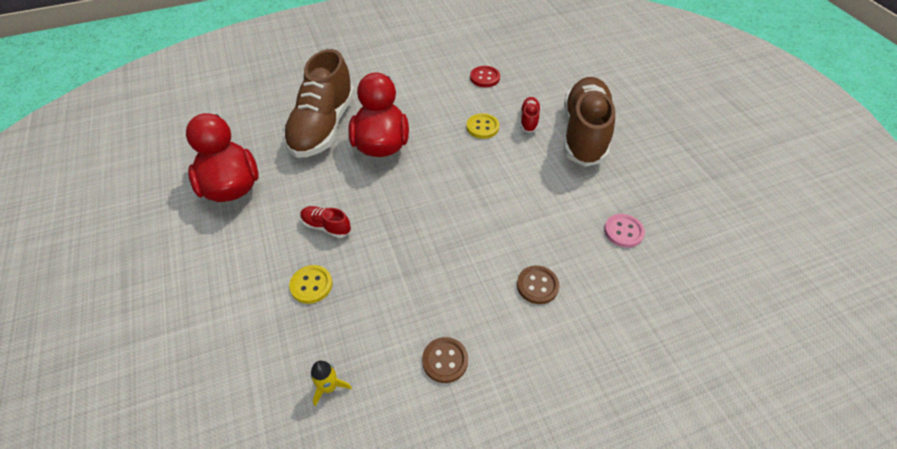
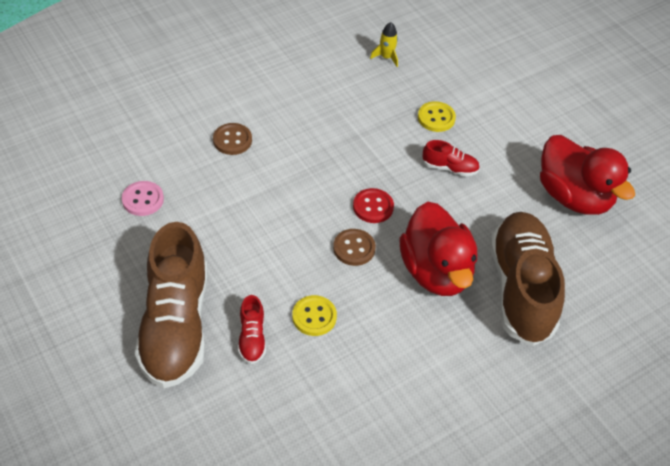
camera: 165 degrees right, 0 degrees up
brown button [422,337,468,383] -> brown button moved to [333,229,376,266]
red button [470,66,500,87] -> red button moved to [353,188,394,223]

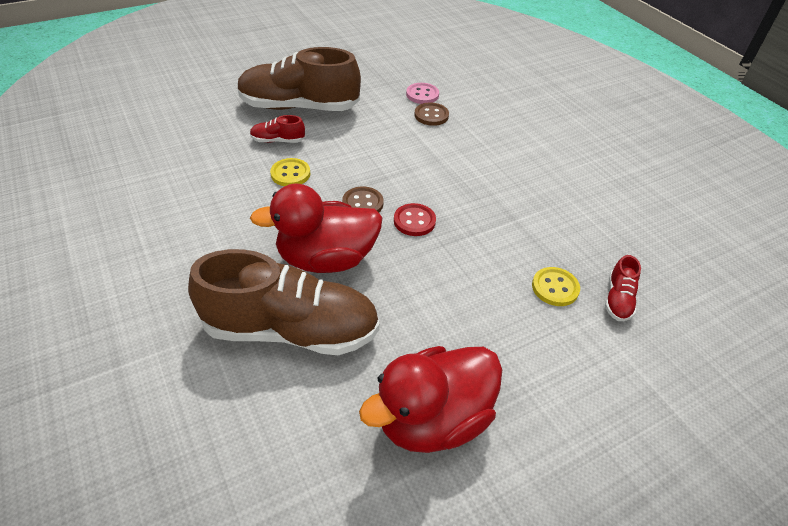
camera: 95 degrees right, 5 degrees down
brown button [213,123,252,155] -> brown button moved to [414,103,449,126]
yellow rocket [370,22,398,67] -> none
red shoe [422,140,480,176] -> red shoe moved to [605,255,641,321]

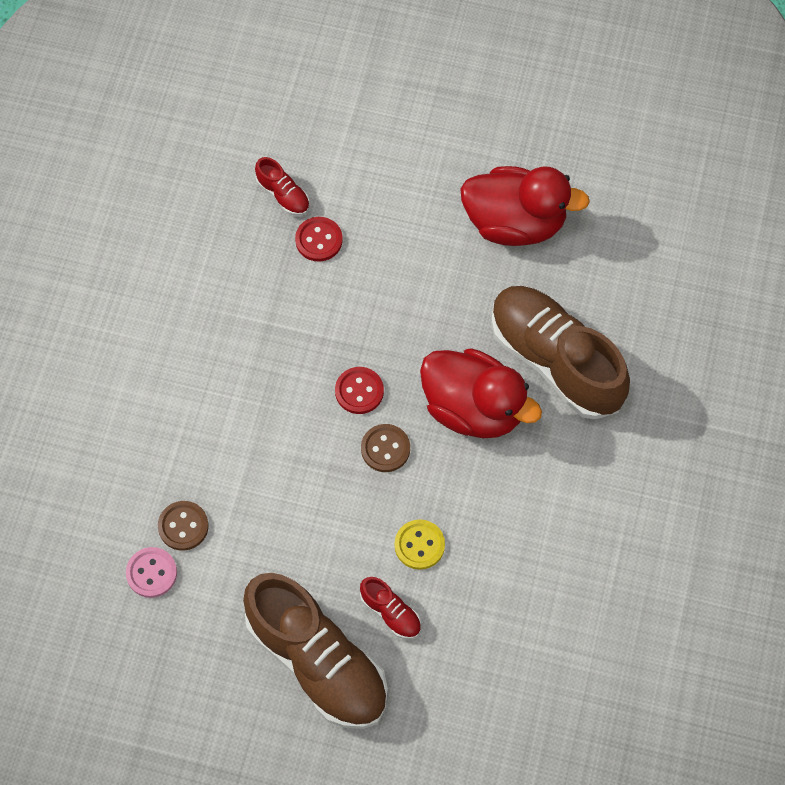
camera: 135 degrees left, 20 degrees up
yellow button [532,267,580,306] -> red button [295,217,343,262]
red shoe [605,255,641,321] -> red shoe turned 75 degrees clockwise [255,157,310,216]

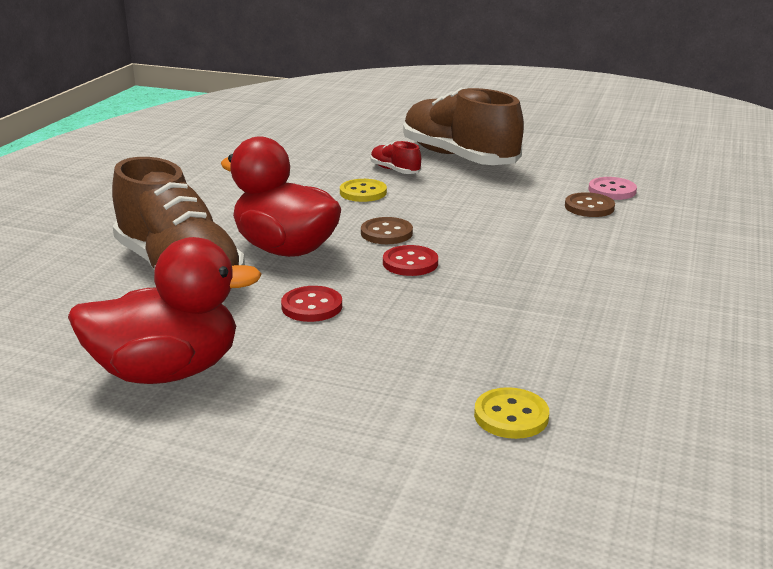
camera: 175 degrees left, 40 degrees down
red shoe [255,157,310,216] -> yellow button [474,387,549,439]
red button [295,217,343,262] -> red button moved to [281,286,342,322]
red duck [460,166,590,246] -> red duck turned 150 degrees clockwise [68,237,262,384]

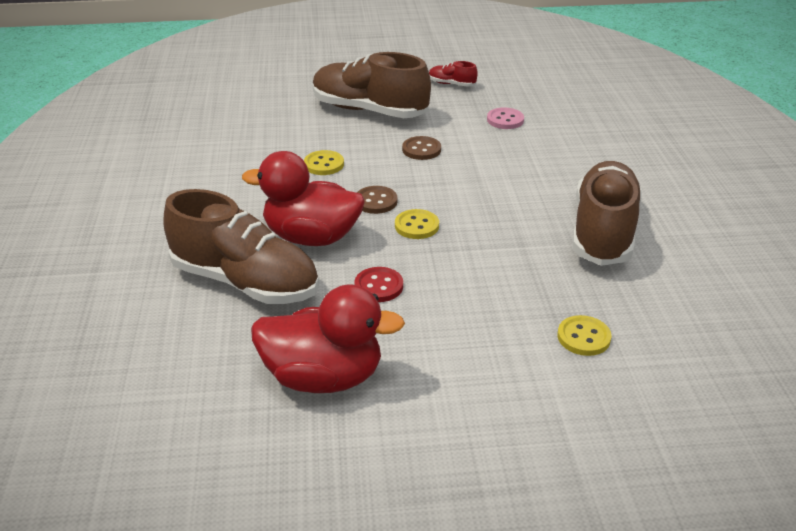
camera: 25 degrees left, 10 degrees up
red duck [68,237,262,384] -> red duck turned 45 degrees clockwise [251,284,405,393]
red shoe [370,141,421,174] -> red shoe moved to [429,61,478,87]
red button [383,245,438,276] -> yellow button [395,209,439,239]
brown button [565,192,615,217] -> brown button moved to [402,136,441,160]
none -> brown shoe [572,161,642,266]

